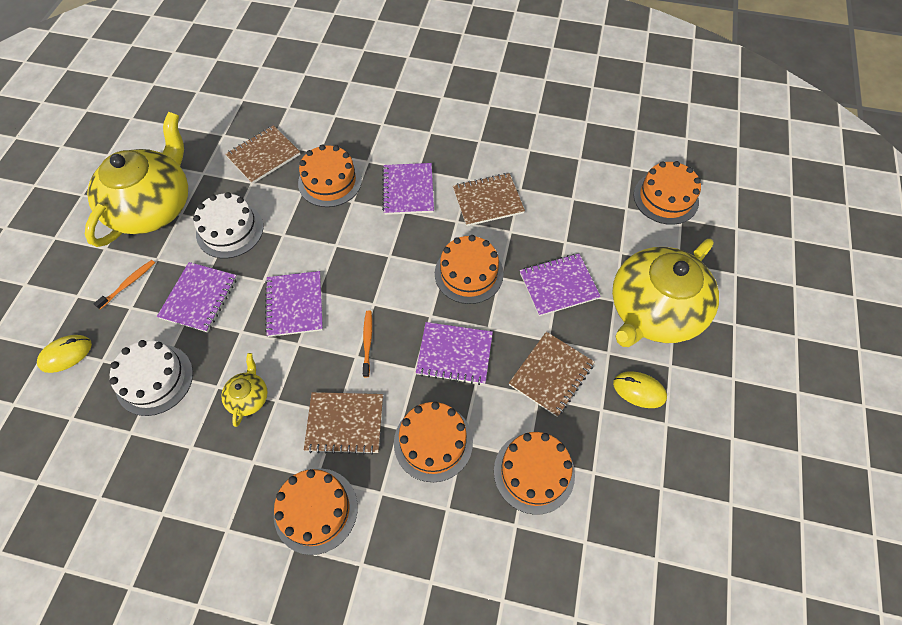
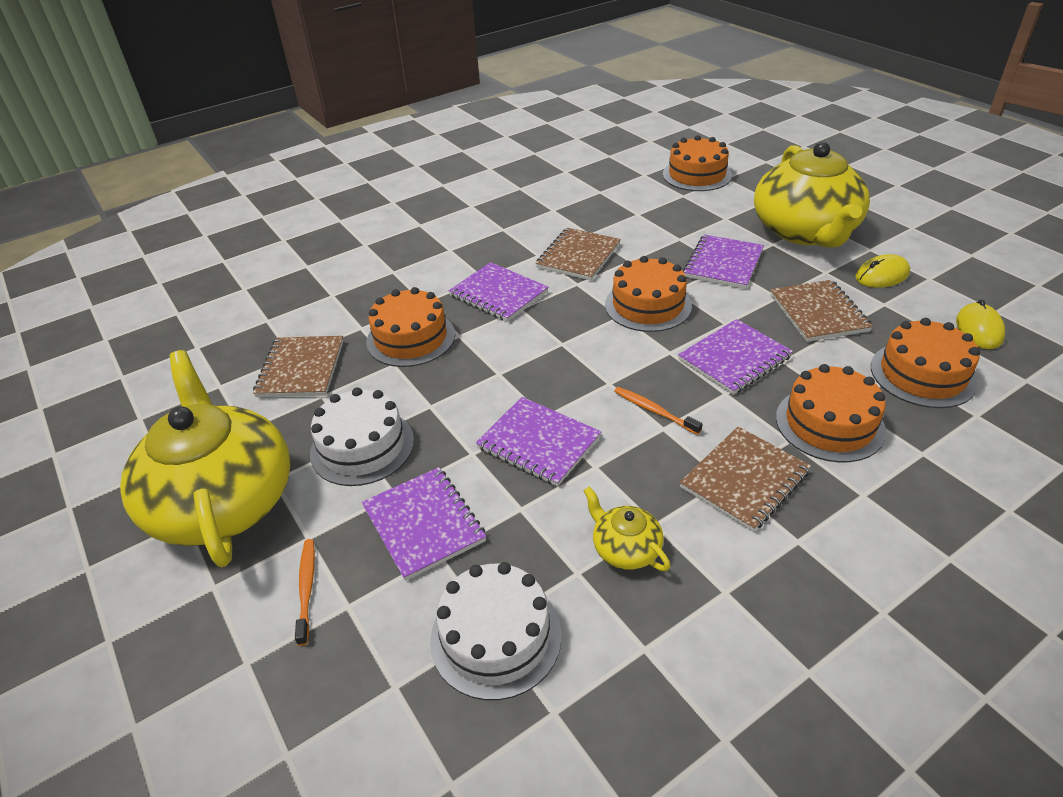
camera: 45 degrees left, 20 degrees down
yellow mouse [37,335,92,373] -> yellow mouse moved to [956,299,1005,349]
orange cake [274,468,357,555] -> none

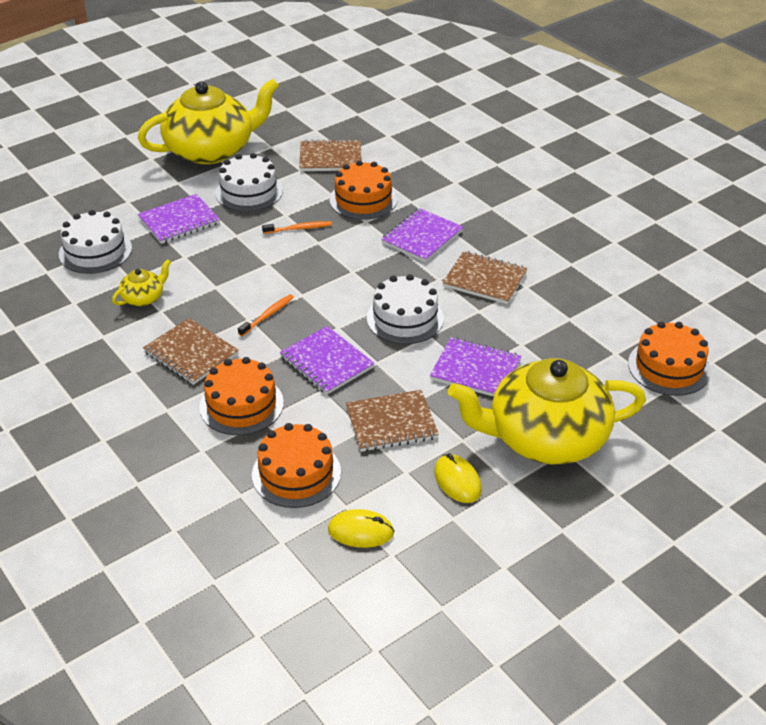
camera: 85 degrees right, 0 degrees up
orange toothbrush [295,539,315,646] -> orange toothbrush moved to [262,221,332,234]
purple notebook [476,397,601,487] -> none
orange cake [605,256,692,332] -> white cake [367,274,444,344]

